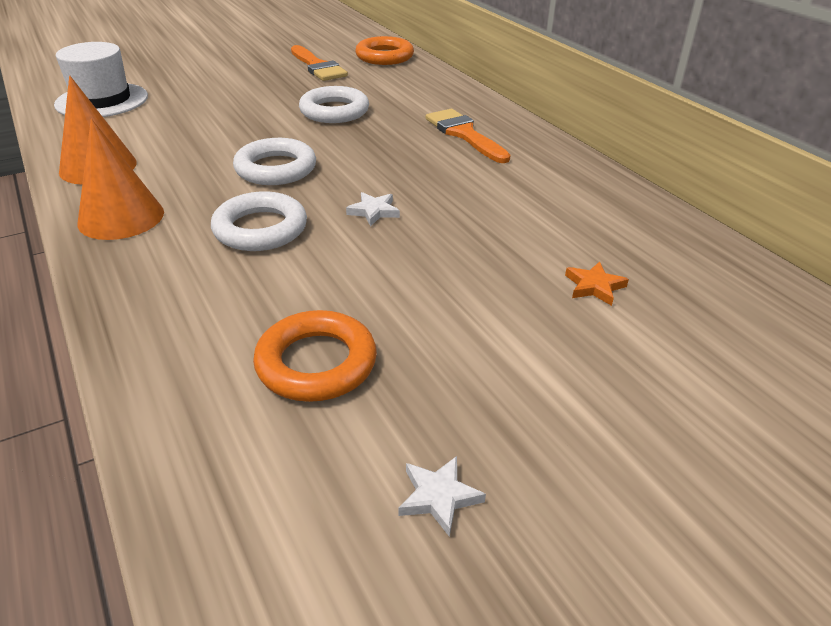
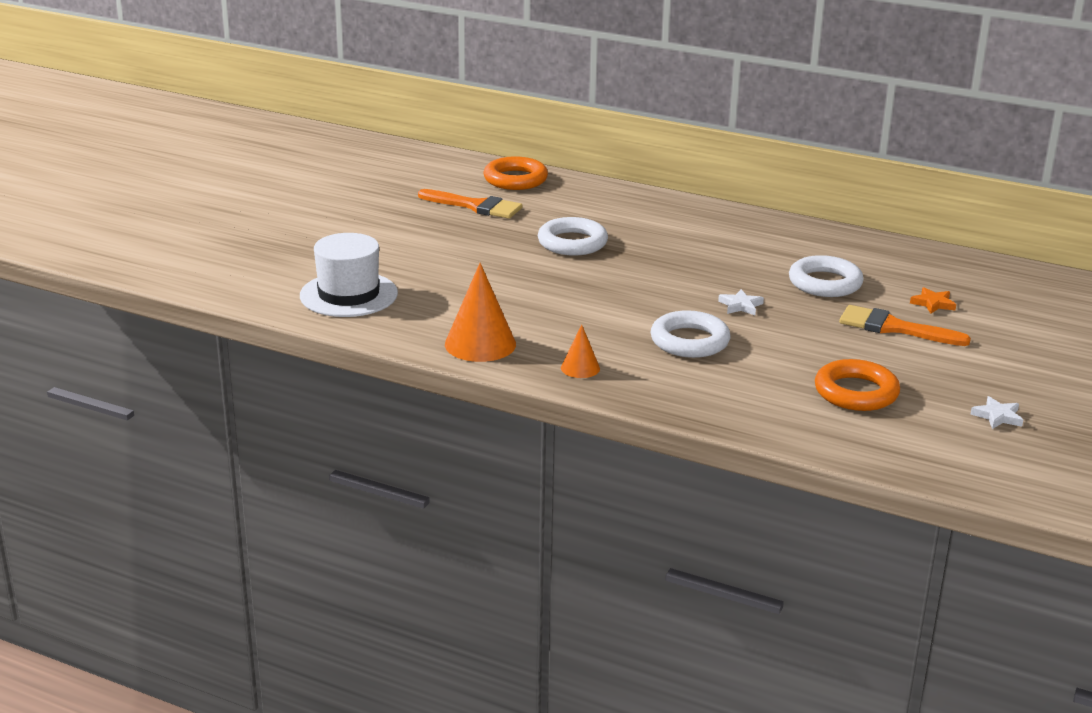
camera: 35 degrees left, 10 degrees down
orange cone [78,119,164,240] -> orange cone [561,325,600,378], size x0.53
white ring [233,138,316,185] -> white ring moved to [789,255,864,297]
orange brush [426,109,511,163] -> orange brush moved to [839,305,971,346]

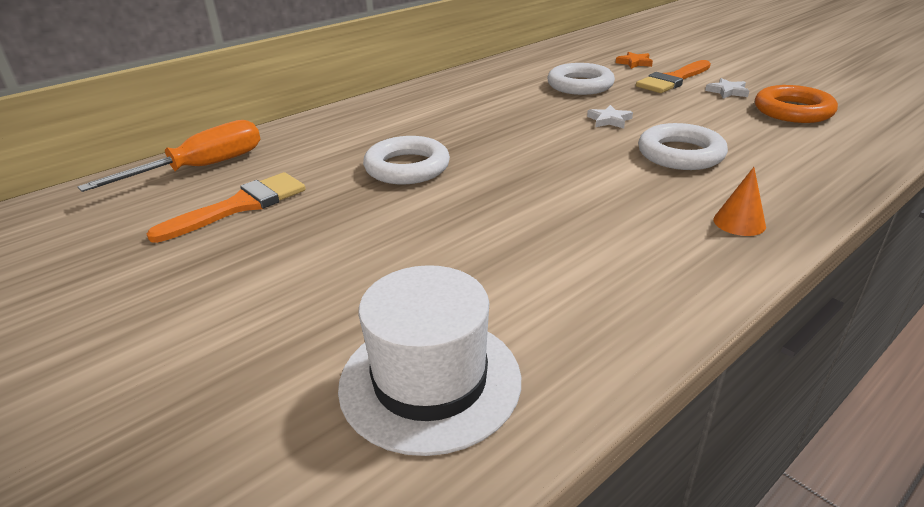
camera: 65 degrees left, 5 degrees up
orange cone [445,263,516,362] -> none
orange ring [484,157,548,190] -> orange screwdriver [78,120,261,192]
white star [971,396,1023,429] -> white star moved to [705,78,749,99]

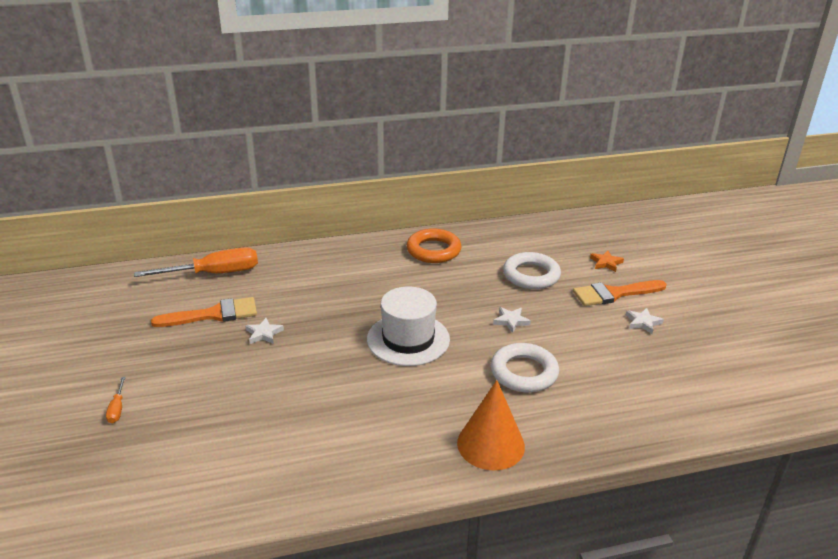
camera: 25 degrees right, 0 degrees up
white hat [338,265,521,456] -> white hat moved to [367,287,450,366]
white ring [363,136,450,184] -> none
orange cone [714,167,766,236] -> orange cone [457,380,525,471], size x1.87
orange ring [755,85,838,123] -> orange ring moved to [407,229,462,263]
none -> orange screwdriver [106,377,125,423]
none -> white star [246,318,284,344]

